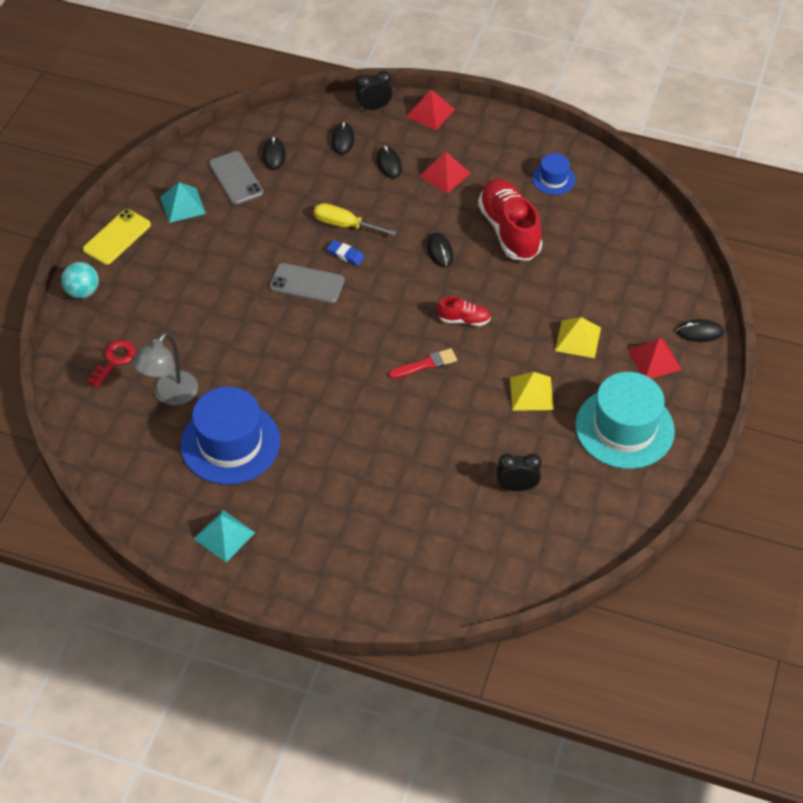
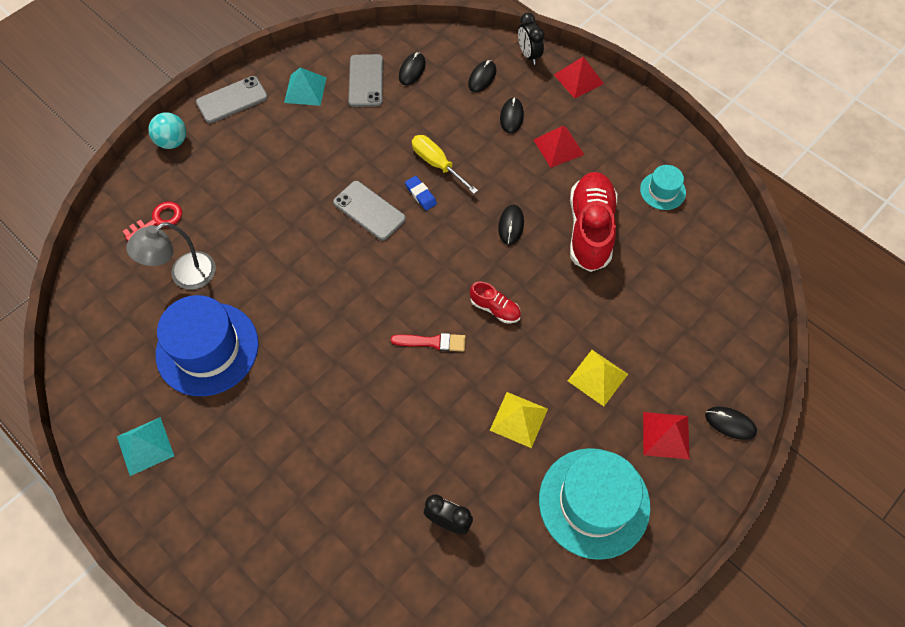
camera: 25 degrees right, 10 degrees up
yellow phone [83,209,151,265] -> grey phone [196,76,268,124]
black clock [356,70,393,111] -> black clock turned 120 degrees counterclockwise [518,13,544,65]
blue hat [532,153,575,195] -> turquoise hat [640,165,686,210]

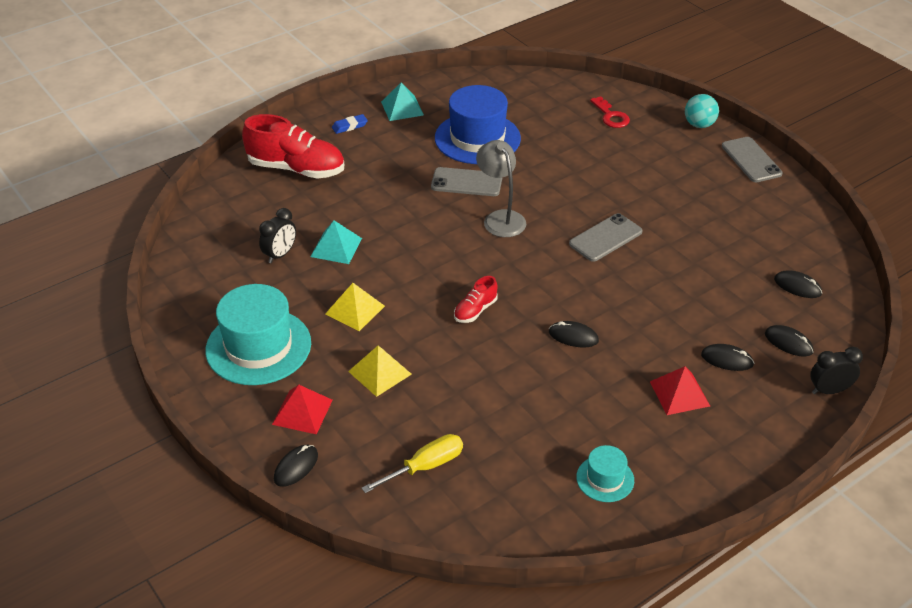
camera: 100 degrees right, 20 degrees down
grey lamp [126,222,216,290] -> grey lamp moved to [476,140,526,237]
turquoise pyramid [284,67,327,106] -> turquoise pyramid moved to [310,220,362,264]
grey phone [348,54,383,107] -> grey phone moved to [431,167,502,196]
red brush [391,333,466,351] -> none
blue eraser [405,176,437,211] -> blue eraser moved to [332,114,368,134]
yellow screwdriver [412,135,478,194] -> yellow screwdriver moved to [362,434,463,493]
red pyramid [554,57,604,99] -> none
red shoe [570,172,617,272] -> red shoe moved to [242,114,344,179]

